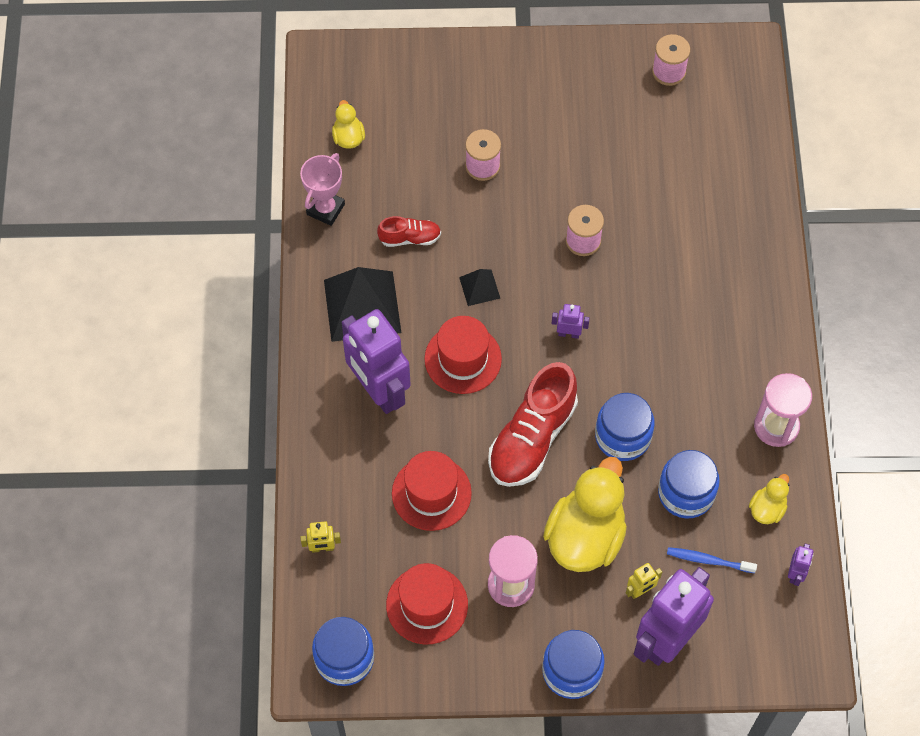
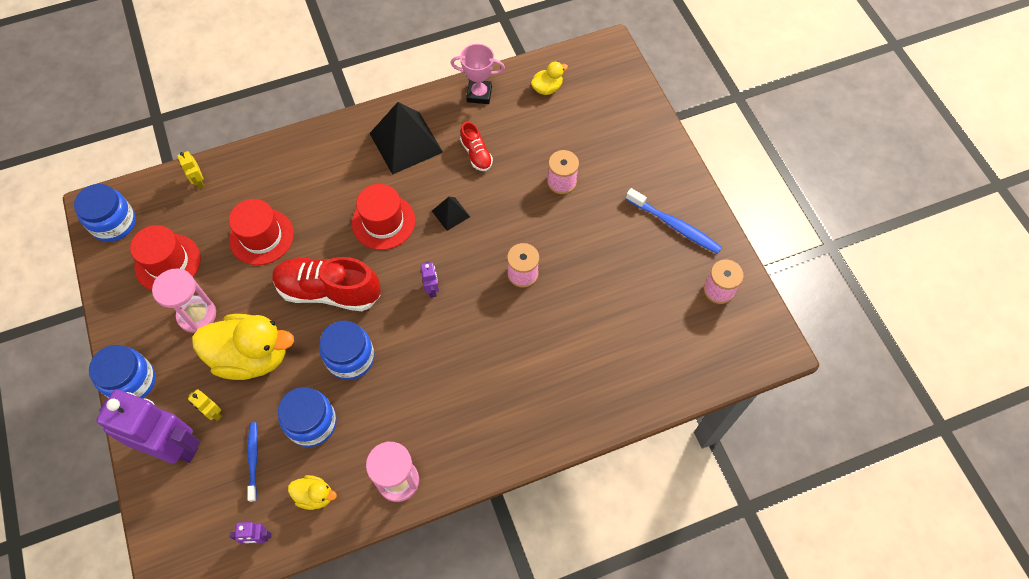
camera: 70 degrees right, 0 degrees up
purple robot [342,309,411,414] -> none
none -> blue toothbrush [626,188,722,254]

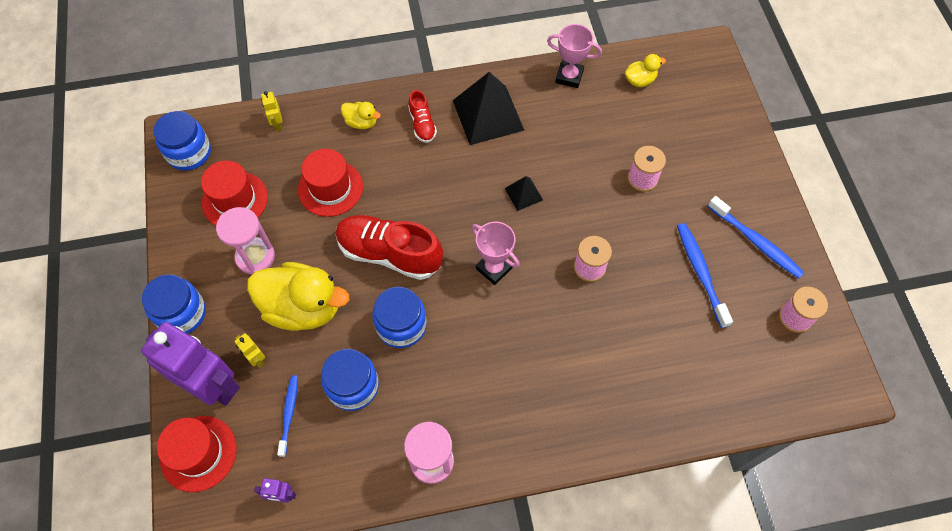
camera: 10 degrees right, 0 degrees up
yellow duck [288,475,337,510] -> yellow duck moved to [341,102,381,129]
red hat [352,184,415,250] -> red hat moved to [157,416,237,492]
purple robot [421,261,439,298] -> pink trophy [472,222,520,285]
red shoe [460,121,493,171] -> red shoe moved to [408,90,437,143]
none -> blue toothbrush [677,223,733,328]

